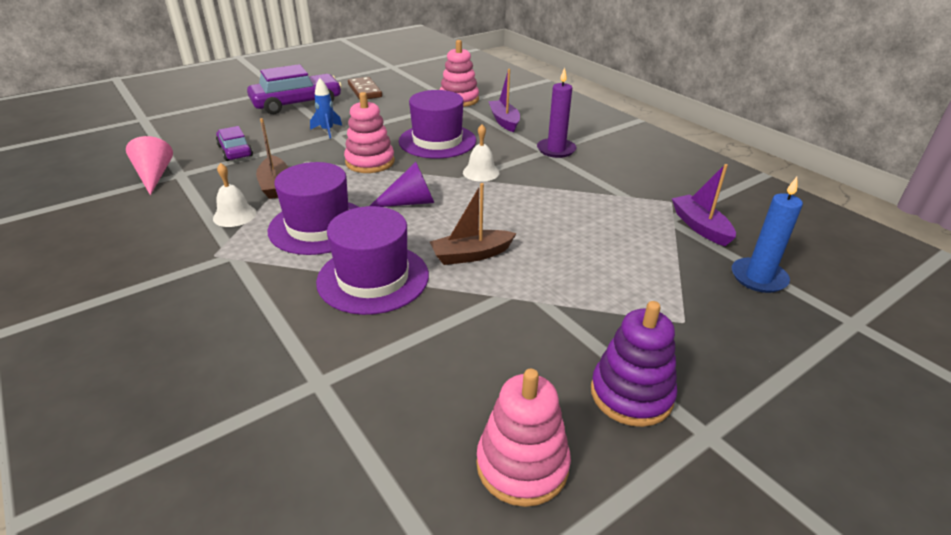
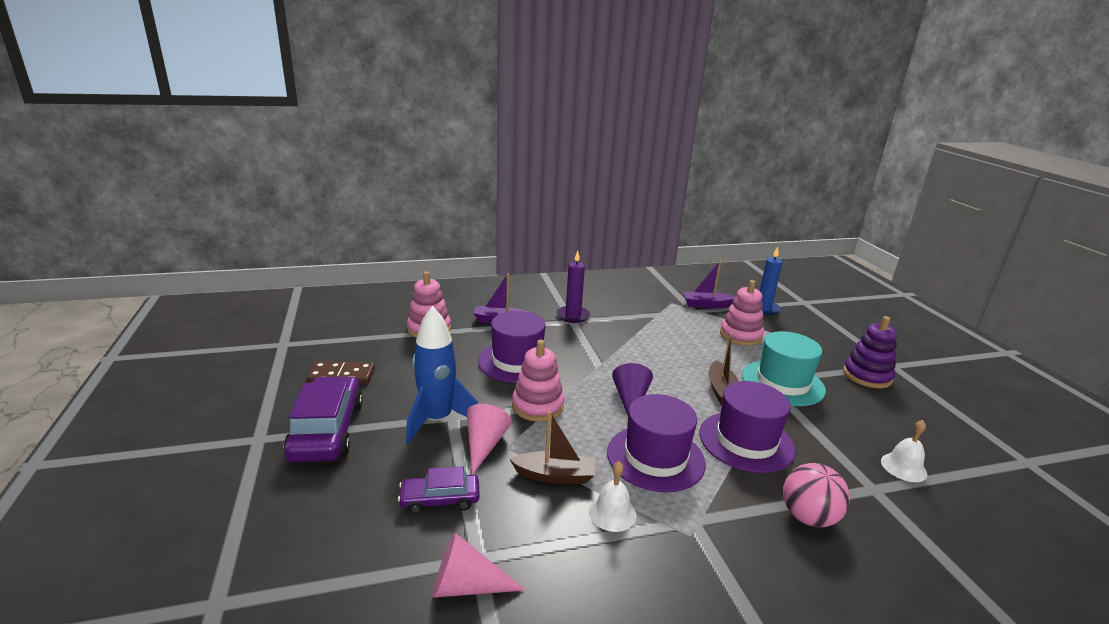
camera: 70 degrees left, 10 degrees down
blue rocket [310,78,342,138] -> blue rocket [406,306,478,444], size x1.94
white bell [463,124,499,182] -> white bell moved to [881,420,927,482]
pink stacking toy [476,369,571,507] -> pink stacking toy moved to [720,280,764,346]
none -> pink cone [467,404,512,475]
none -> turquoise hat [742,331,826,406]
none -> pink ball [783,463,850,527]

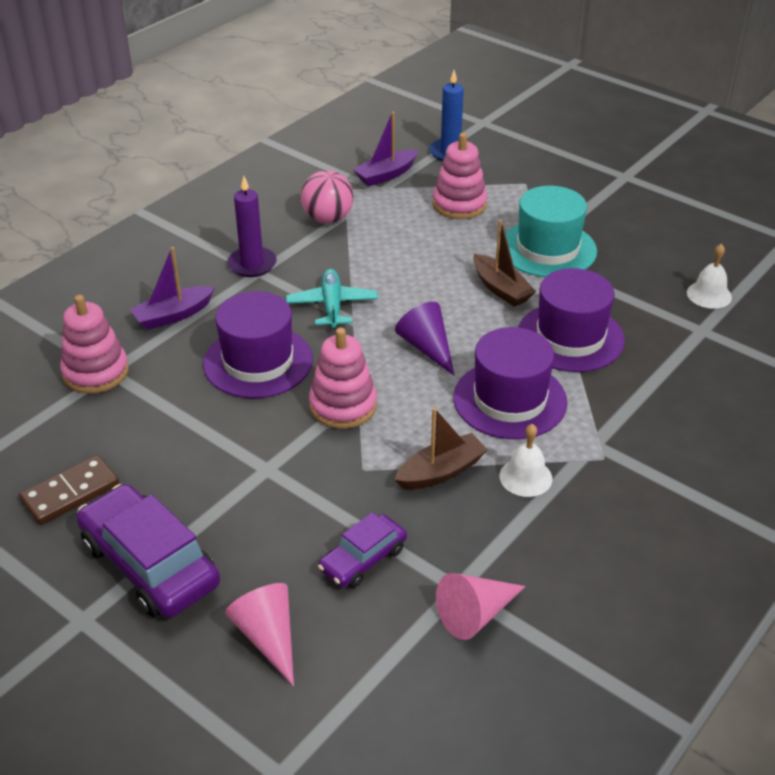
camera: 35 degrees left, 15 degrees up
blue rocket [406,306,478,444] -> none
pink cone [467,404,512,475] -> pink cone moved to [225,583,294,686]
pink ball [783,463,850,527] -> pink ball moved to [301,170,353,223]
purple stacking toy [843,316,897,388] -> none
none -> turquoise plane [286,269,378,329]

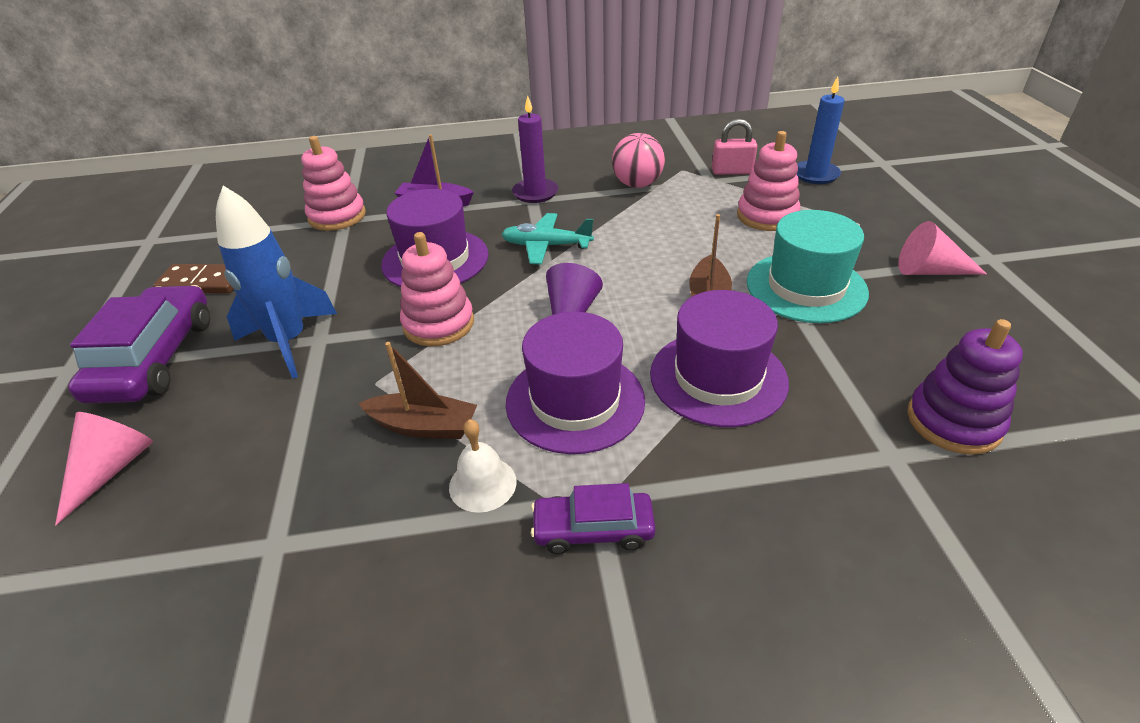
camera: 45 degrees right, 0 degrees up
turquoise plane [286,269,378,329] -> turquoise plane turned 120 degrees counterclockwise [501,213,594,265]
purple car [318,512,407,588] -> purple car moved to [531,483,656,554]
purple boat [353,112,418,186] -> pink padlock [712,119,757,175]
pink cone [436,573,526,640] -> pink cone moved to [898,221,987,275]
white bell [687,244,732,309] -> purple stacking toy [907,319,1023,455]
none -> blue rocket [216,186,337,379]

